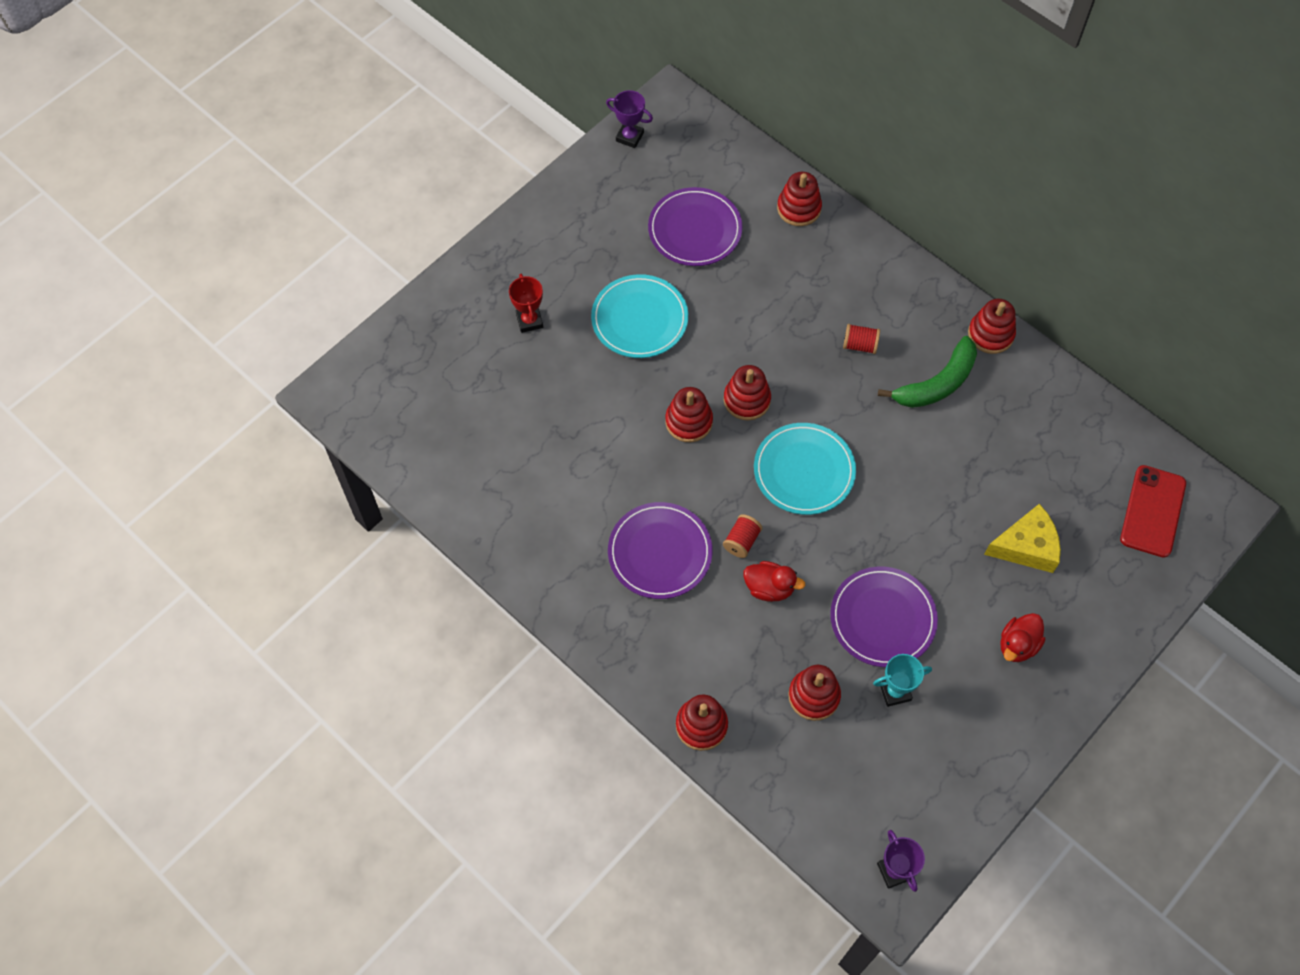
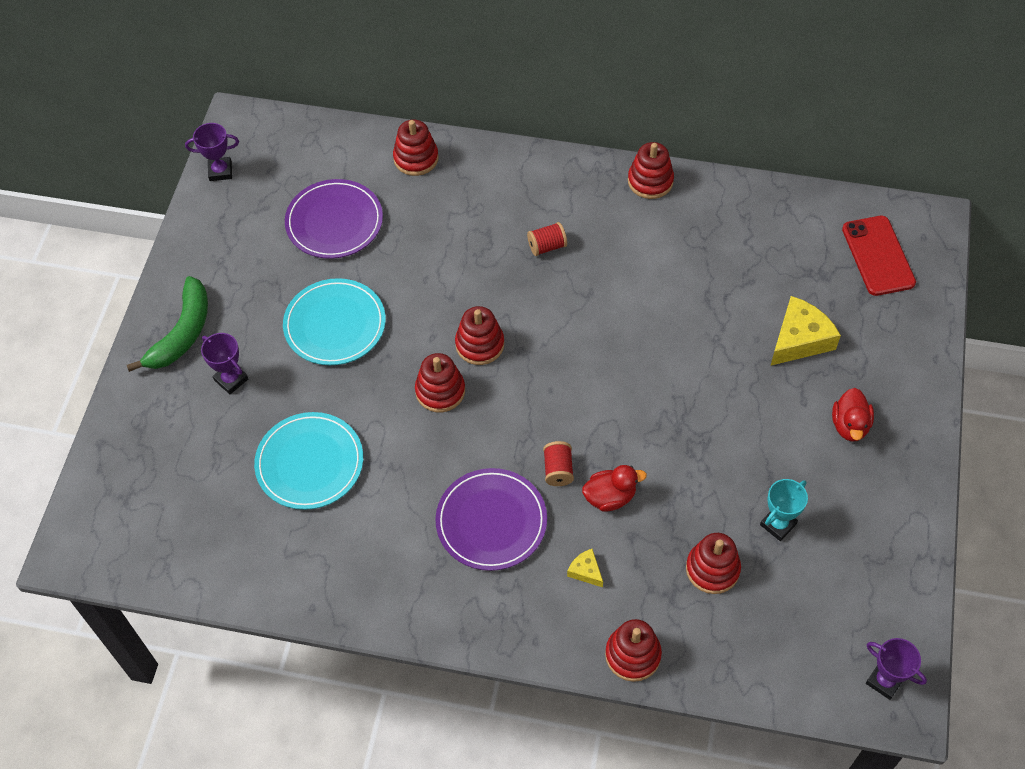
camera: 30 degrees left, 5 degrees down
red trophy [509,274,543,333] -> purple trophy [201,333,248,394]
turquoise plate [754,423,856,515] -> turquoise plate moved to [254,412,363,510]
purple plate [830,567,938,667] -> none
green banana [878,336,977,408] -> green banana moved to [127,276,208,372]
none -> yellow cheese [567,549,603,587]

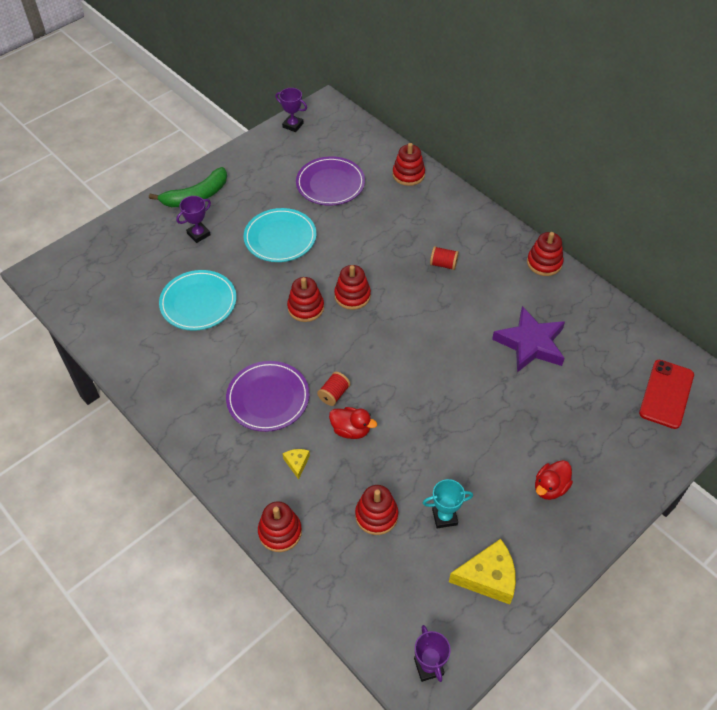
camera: 35 degrees right, 5 degrees down
purple trophy [201,333,248,394] -> purple trophy turned 60 degrees clockwise [176,196,211,243]
yellow cheese [770,296,841,366] -> yellow cheese moved to [449,539,516,604]
none -> purple star [492,306,565,372]

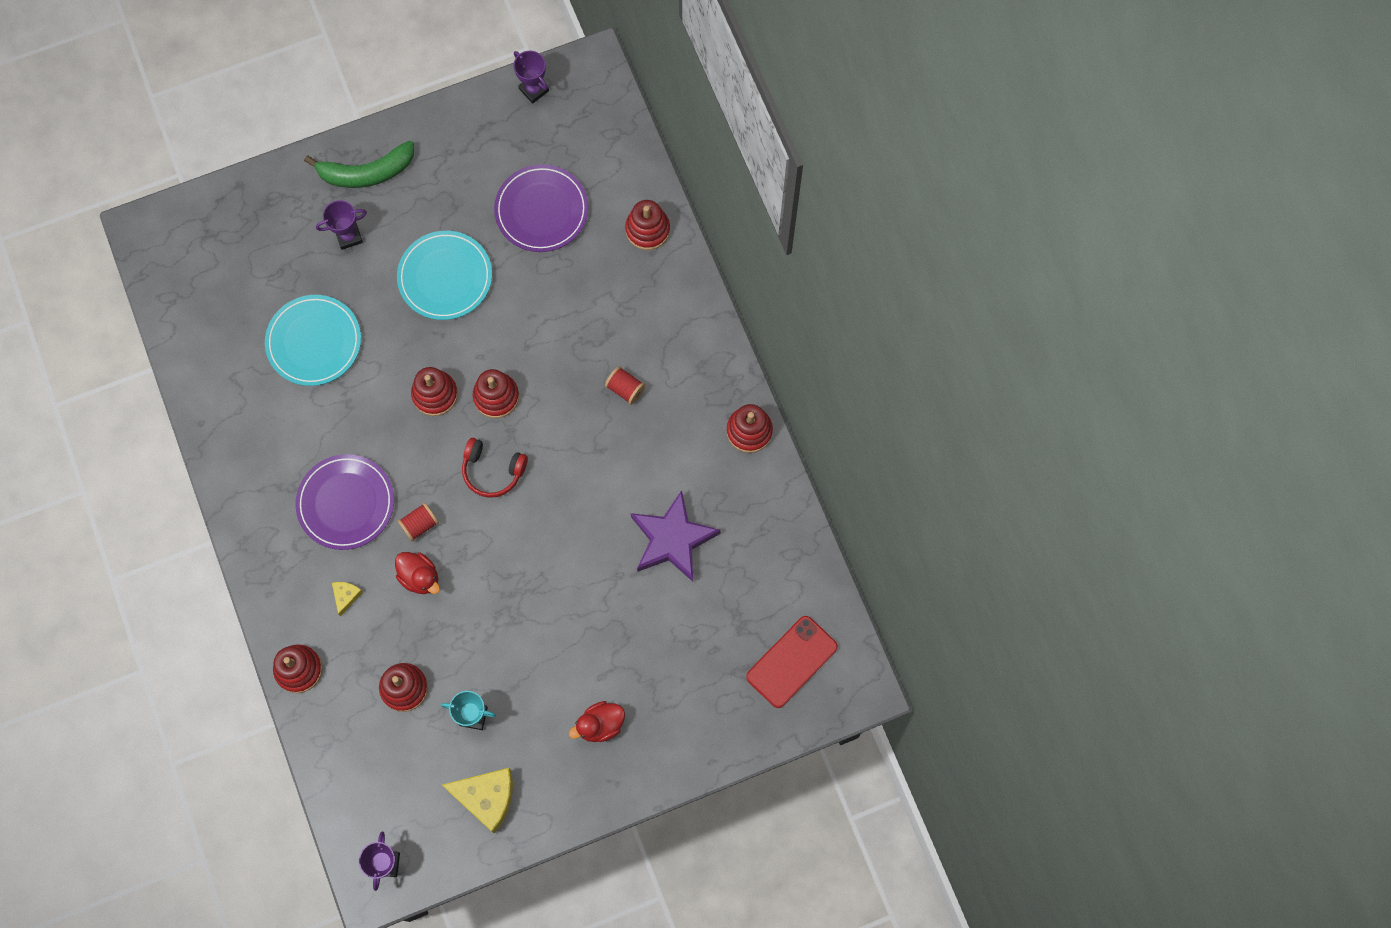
camera: 20 degrees right, 20 degrees up
none -> red headphones [462,438,528,498]

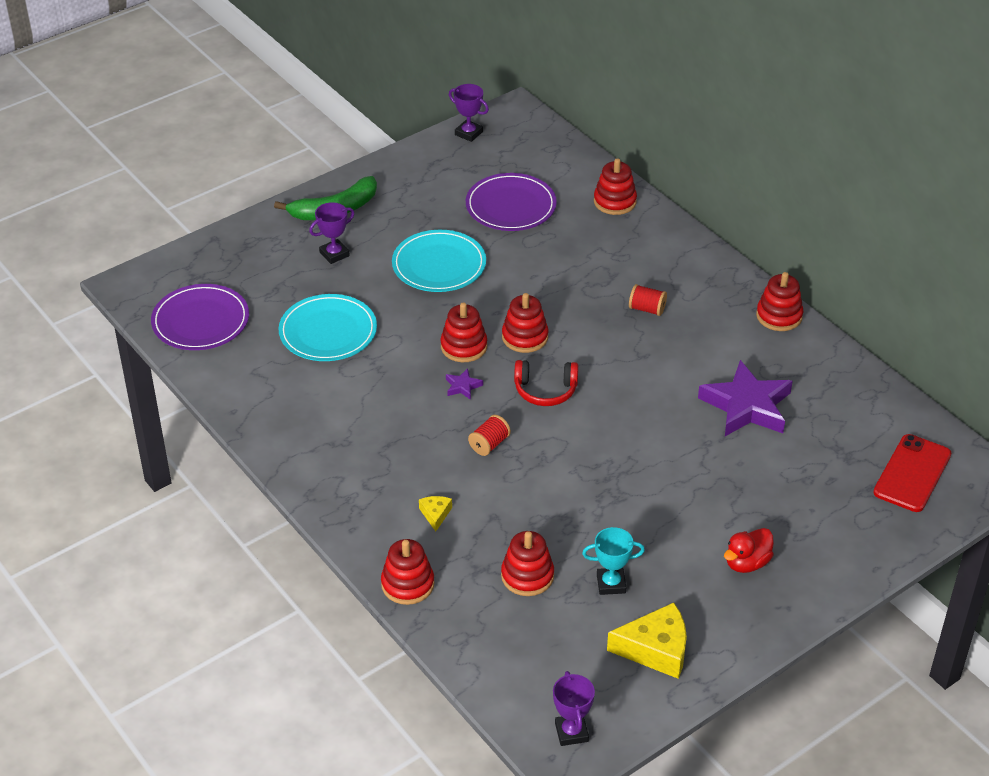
camera: 15 degrees left, 30 degrees down
purple plate [295,454,394,550] -> purple plate moved to [151,284,249,350]
red duck [395,552,440,594] -> none
none -> purple star [446,368,483,400]

